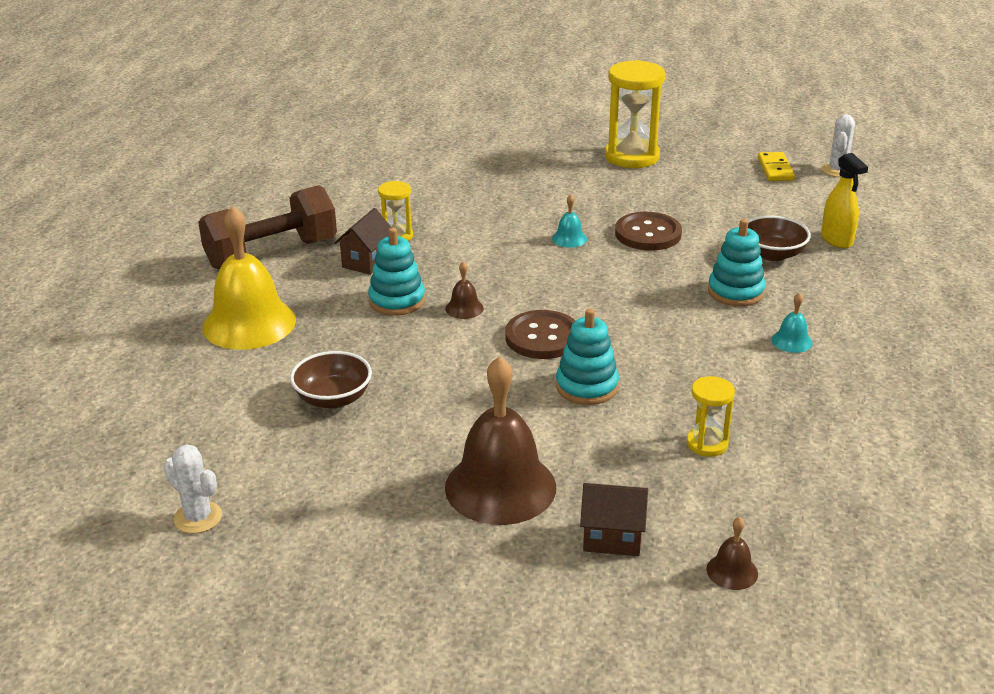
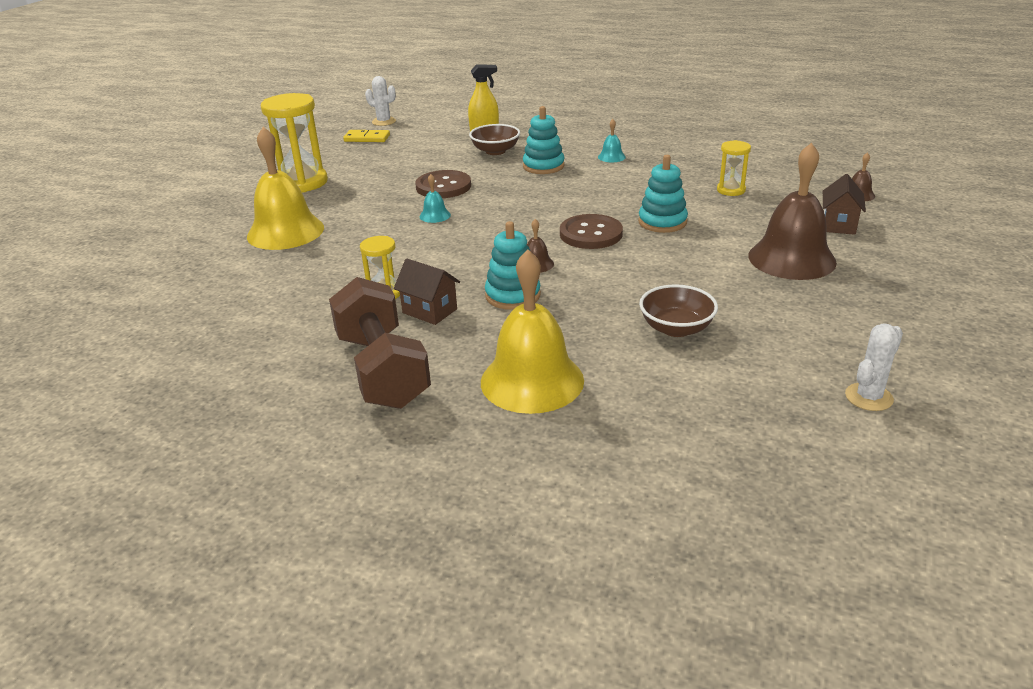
camera: 80 degrees left, 0 degrees up
none -> yellow bell [247,127,324,250]

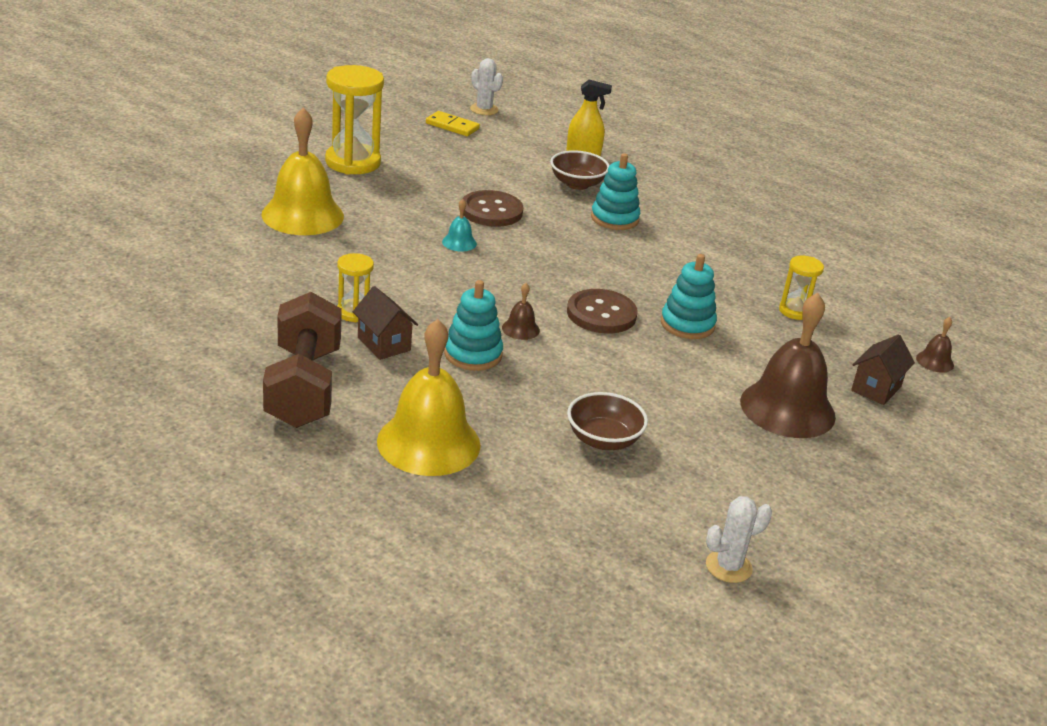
camera: 15 degrees right, 0 degrees up
turquoise bell [598,119,626,162] -> none

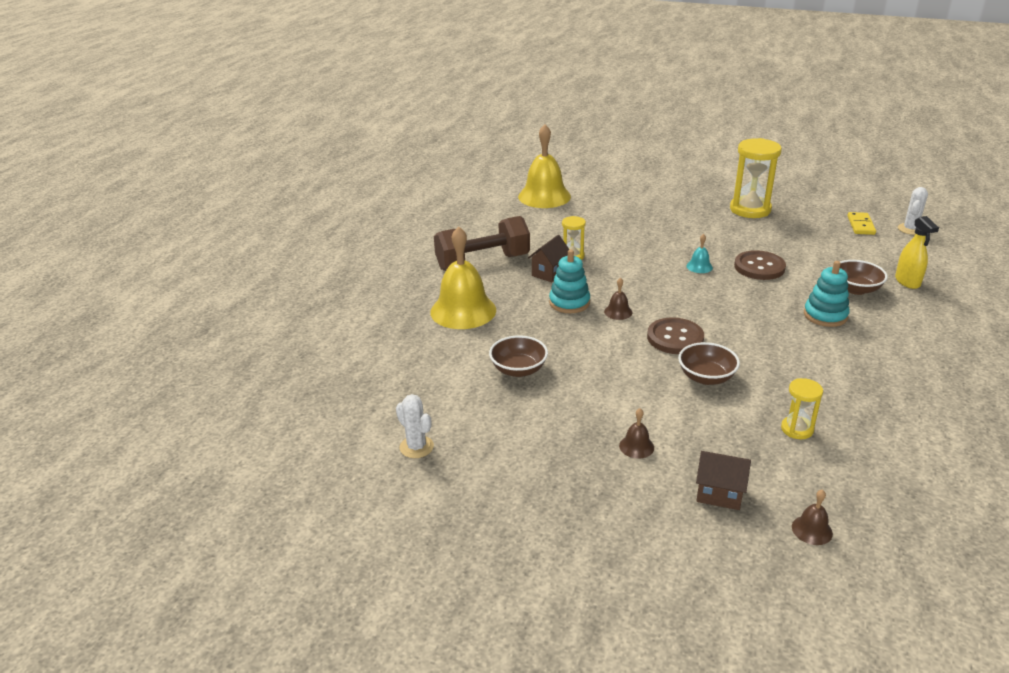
camera: 75 degrees right, 0 degrees up
yellow bell [261,107,344,235] -> yellow bell moved to [518,124,571,208]
turquoise stacking toy [661,254,717,339] -> brown bowl [678,342,740,385]
brown bell [740,293,836,438] -> brown bell [619,408,654,459], size x0.42

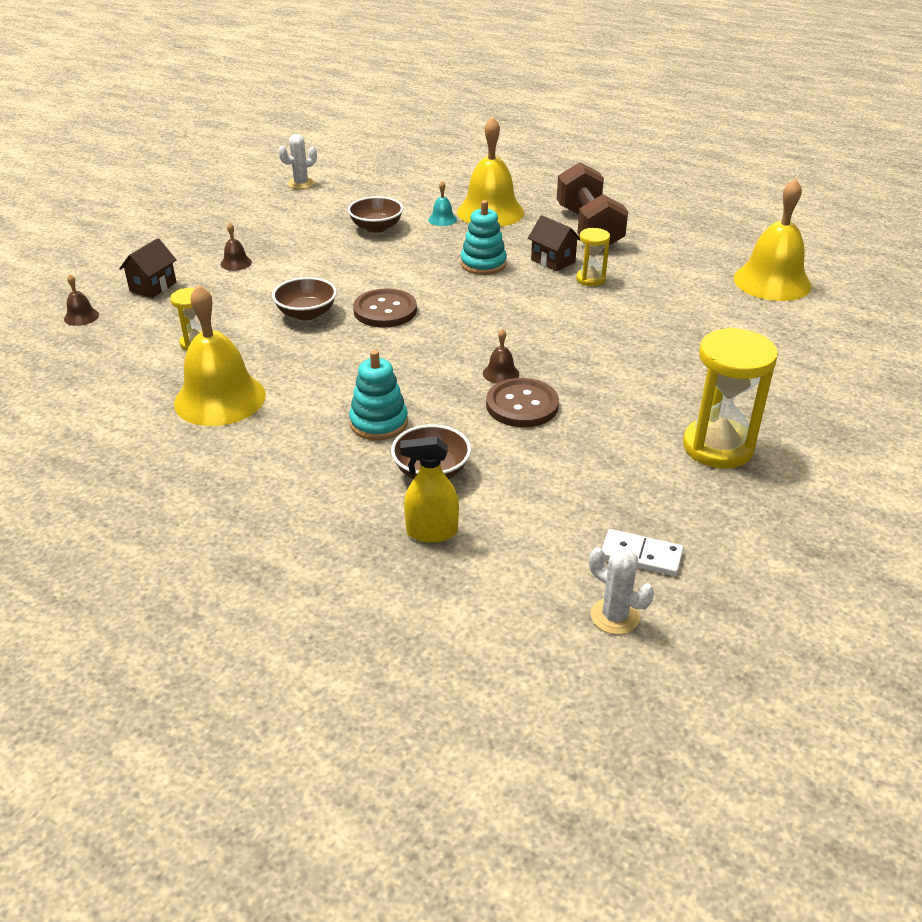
camera: 100 degrees right, 5 degrees up
brown bell [604,277,632,320] -> brown bell moved to [483,329,519,384]
turquoise bell [686,234,713,273] -> turquoise bell moved to [428,181,457,226]
yellow domino [847,212,876,235] -> white domino [602,529,683,576]
none -> yellow bell [174,284,266,426]

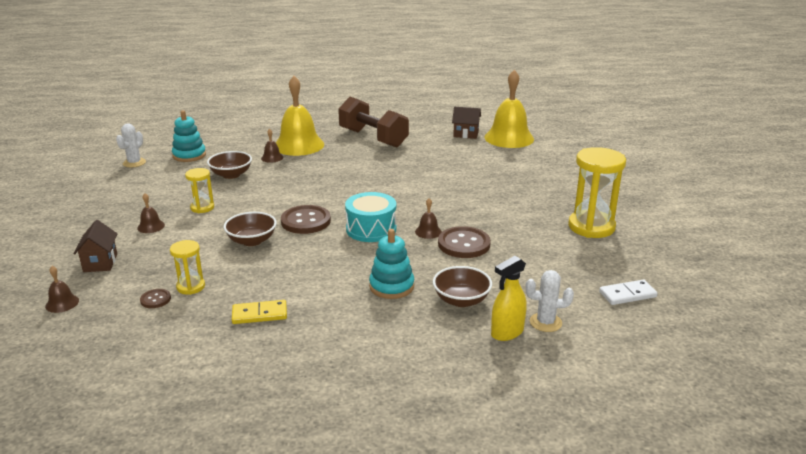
camera: 35 degrees left, 10 degrees down
yellow bell [174,284,266,426] -> yellow domino [232,300,287,324]
turquoise bell [428,181,457,226] -> brown bell [261,129,283,163]
turquoise stacking toy [461,200,507,275] -> turquoise stacking toy moved to [172,110,206,162]
brown house [528,215,581,272] -> brown house moved to [452,107,481,139]
yellow hourglass [576,228,610,286] -> yellow hourglass moved to [185,168,214,213]
white cactus [589,546,654,634] -> white cactus moved to [525,270,574,332]
none -> brown button [140,289,171,308]
none -> turquoise drum [345,192,397,242]

